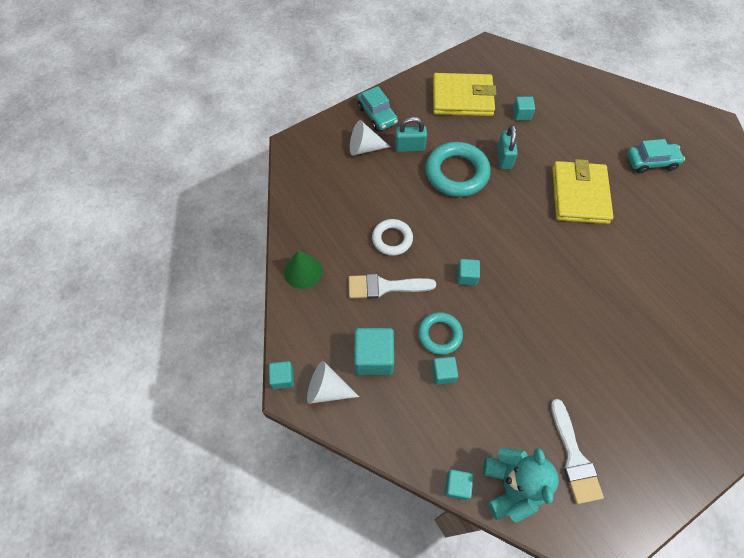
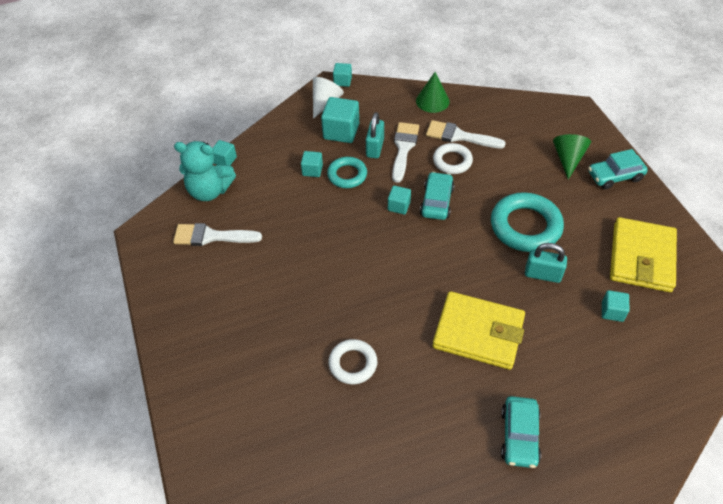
camera: 105 degrees right, 10 degrees down
white cone [350,120,391,156] -> green cone [553,134,591,180]
turquoise padlock [395,117,427,152] -> turquoise padlock moved to [366,112,384,158]
none -> white ring [328,339,377,385]
none -> turquoise car [420,172,454,220]
none -> white brush [426,120,506,148]

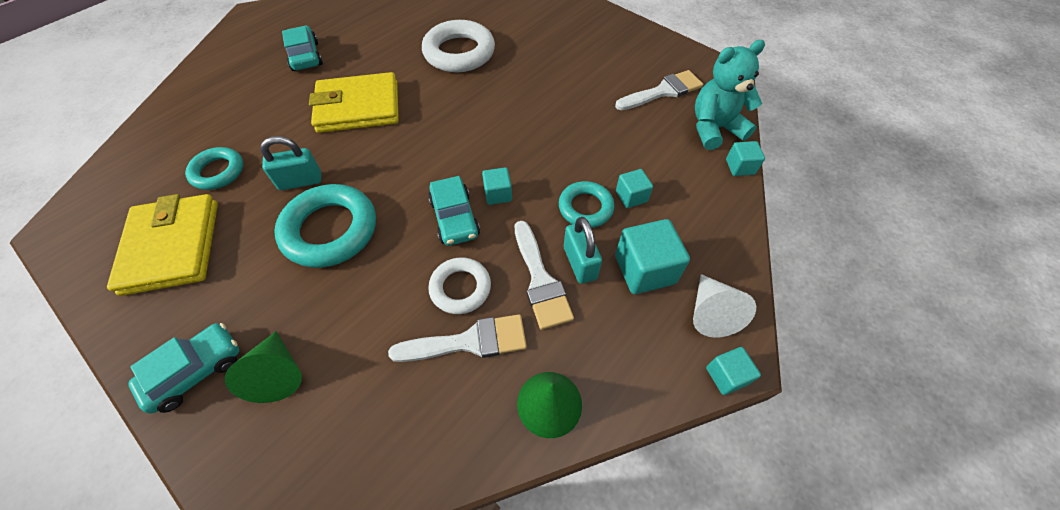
camera: 150 degrees right, 5 degrees up
white ring [328,339,377,385] -> white ring [422,20,495,72], size x1.68
turquoise cube [602,290,629,322] -> turquoise ring [185,147,243,190]

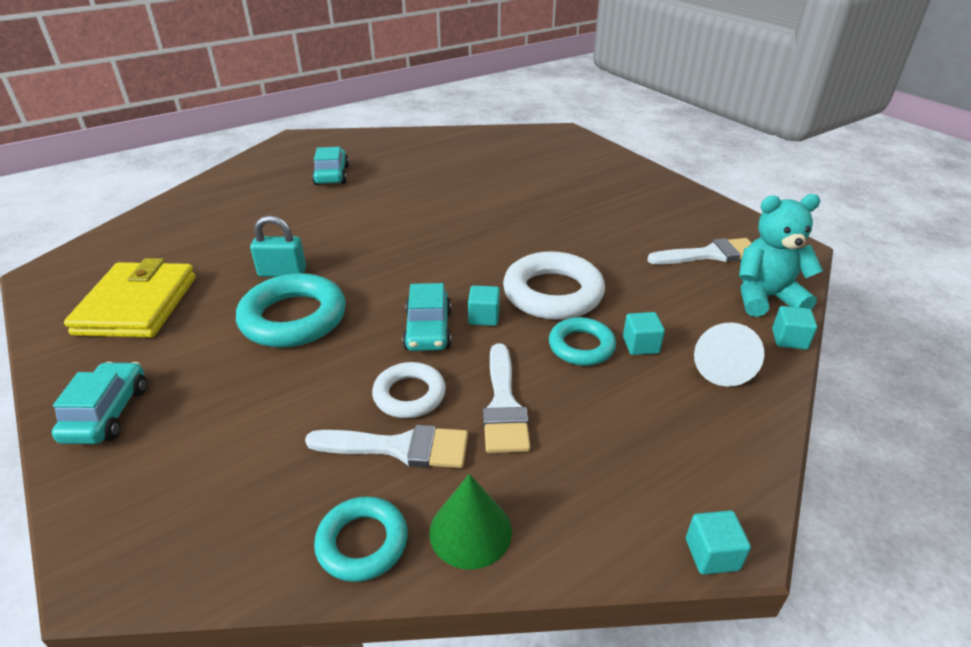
camera: 15 degrees right, 20 degrees down
turquoise car [128,323,240,413] -> turquoise car turned 60 degrees counterclockwise [52,362,147,444]
turquoise ring [185,147,243,190] -> turquoise ring moved to [314,496,408,582]
green cone [225,331,302,403] -> none
yellow wallet [309,72,399,133] -> none
white ring [422,20,495,72] -> white ring moved to [503,251,605,320]
turquoise padlock [564,217,602,284] -> none
turquoise cube [615,219,690,294] -> none
white cone [693,274,756,338] -> white cone moved to [694,322,764,387]

